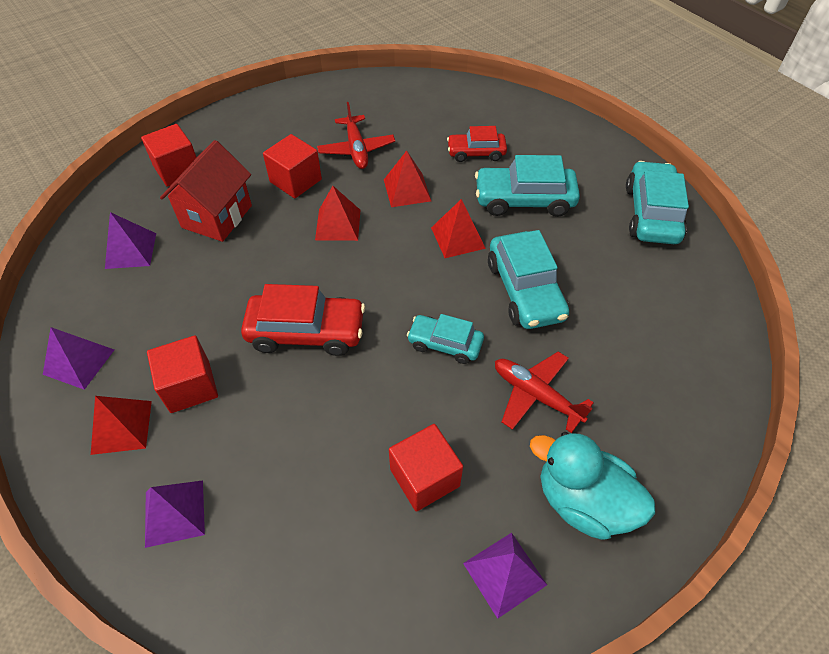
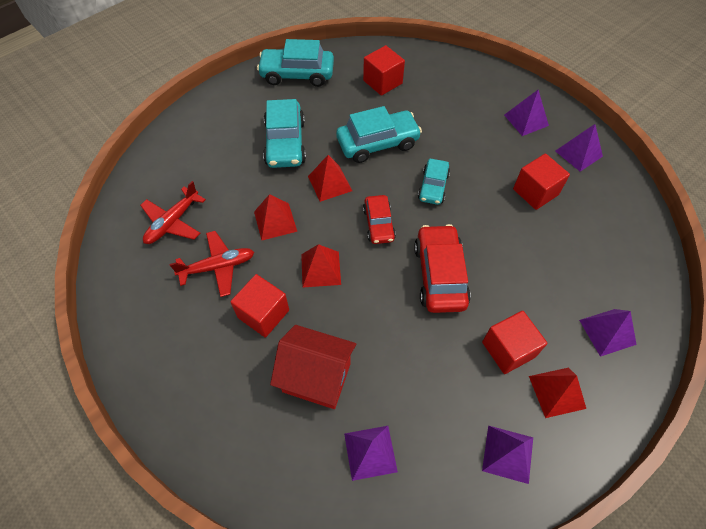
camera: 95 degrees left, 5 degrees up
red cube [141,124,197,187] -> red cube moved to [363,45,405,96]
red car [447,126,507,162] -> red car moved to [363,195,396,244]
red plane [495,352,594,433] -> red plane moved to [140,181,206,244]
turquoise duck [530,432,655,540] -> purple pyramid [504,90,549,136]

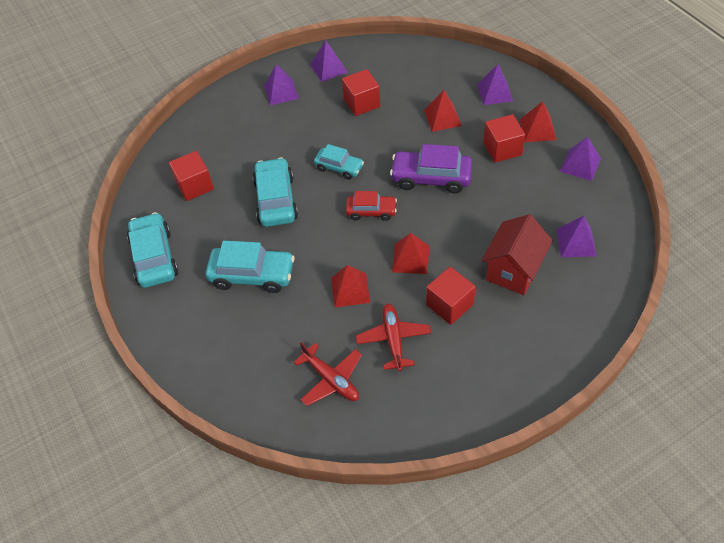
camera: 75 degrees left, 5 degrees down
turquoise car [257,39,334,87] -> turquoise car turned 150 degrees clockwise [127,212,178,288]
red pyramid [308,155,352,202] -> red pyramid moved to [424,90,462,132]
red car [414,224,471,313] -> purple car [390,144,472,193]

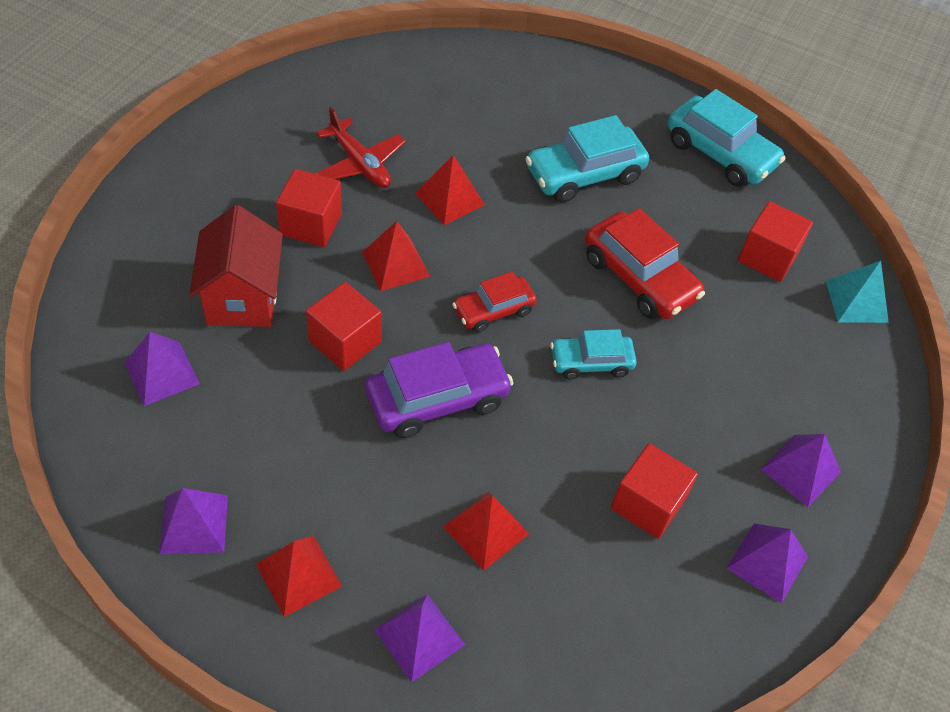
camera: 140 degrees right, 0 degrees up
turquoise car [253,157,298,227] -> red car [585,208,705,319]
red plane [293,342,362,406] -> none
red cube [483,114,525,163] -> red cube moved to [306,282,381,371]
none -> turquoise pyramid [826,261,889,323]

